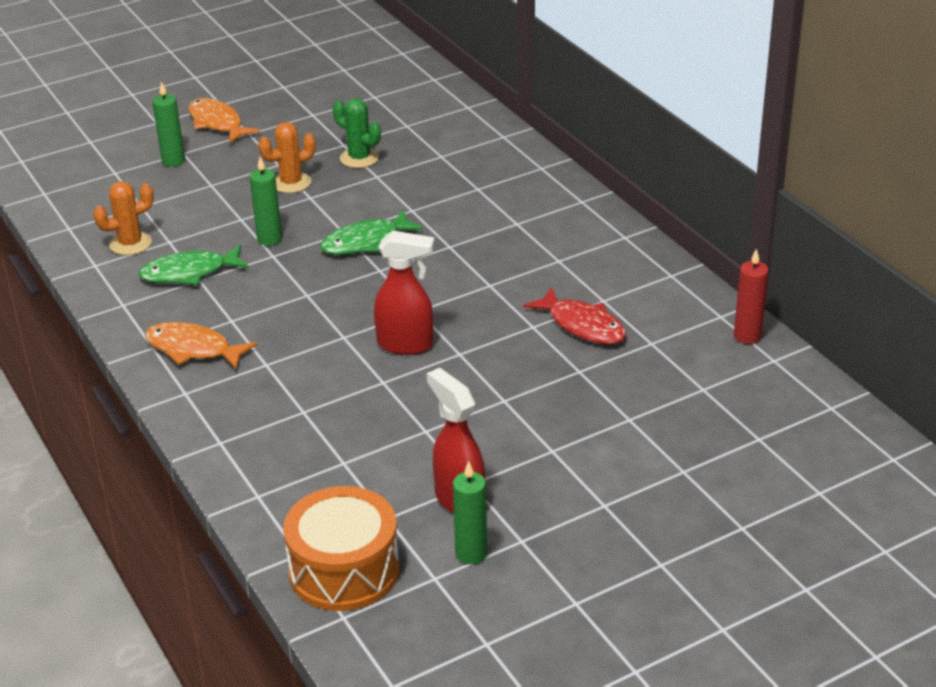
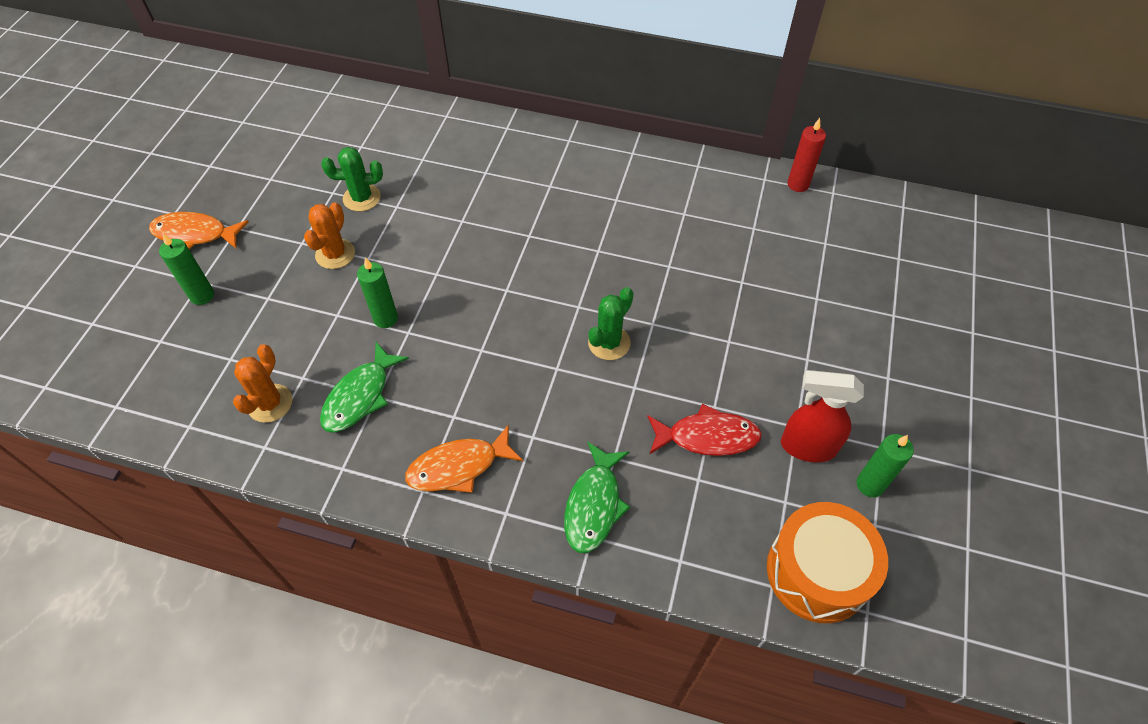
camera: 45 degrees left, 20 degrees up
green fish [320,210,423,255] -> green fish moved to [564,441,630,553]
red spray bottle [374,230,435,355] -> green cactus [588,287,634,360]
red fish [523,287,626,344] -> red fish moved to [647,404,762,456]

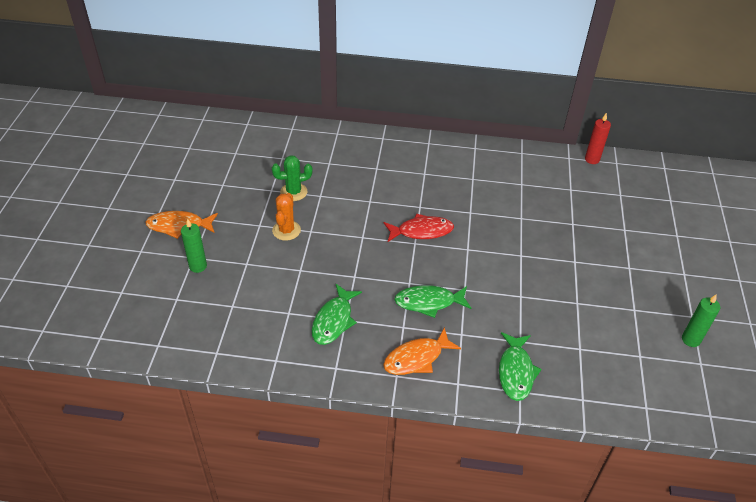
camera: 10 degrees left, 10 degrees down
orange cactus [233,344,292,423] -> none
green candle [357,257,398,328] -> none
green cactus [588,287,634,360] -> none
red fish [647,404,762,456] -> red fish moved to [384,214,454,242]
orange drum [767,502,888,623] -> none
red spray bottle [781,370,864,462] -> none
none -> green fish [394,285,471,318]

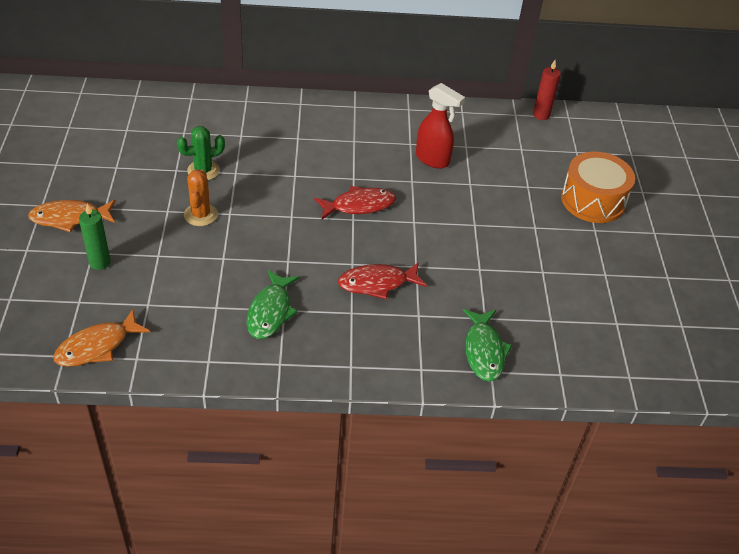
camera: 10 degrees left, 0 degrees up
orange fish [383,327,461,375] -> orange fish moved to [53,309,150,367]
green fish [394,285,471,318] -> red fish [338,262,427,299]
green candle [682,294,720,347] -> none
none -> red spray bottle [416,83,465,169]
none -> orange drum [561,152,635,223]

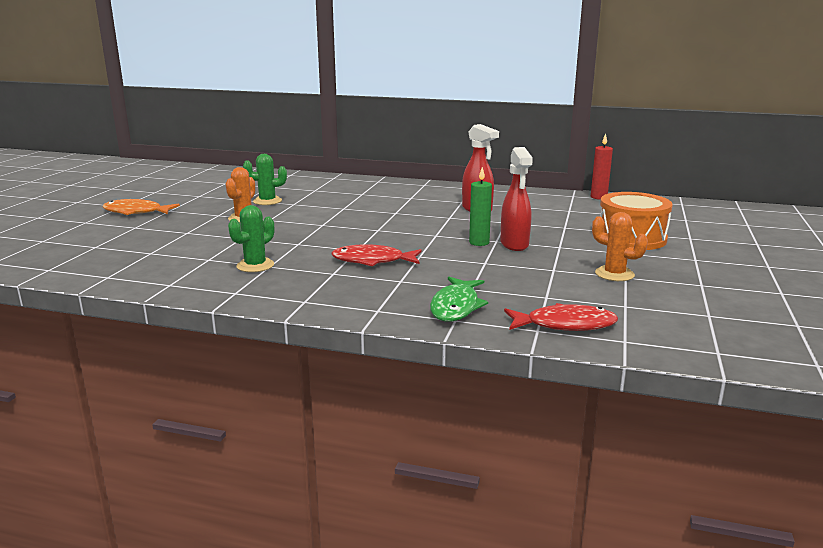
camera: 20 degrees right, 25 degrees down
orange fish [53,309,150,367] -> none
green candle [79,204,111,270] -> green candle moved to [469,167,492,246]
green fish [247,270,299,339] -> green cactus [228,205,274,272]
red fish [314,186,396,219] -> red fish moved to [504,303,618,331]
none -> red spray bottle [501,147,533,251]
none -> orange cactus [592,212,648,281]

